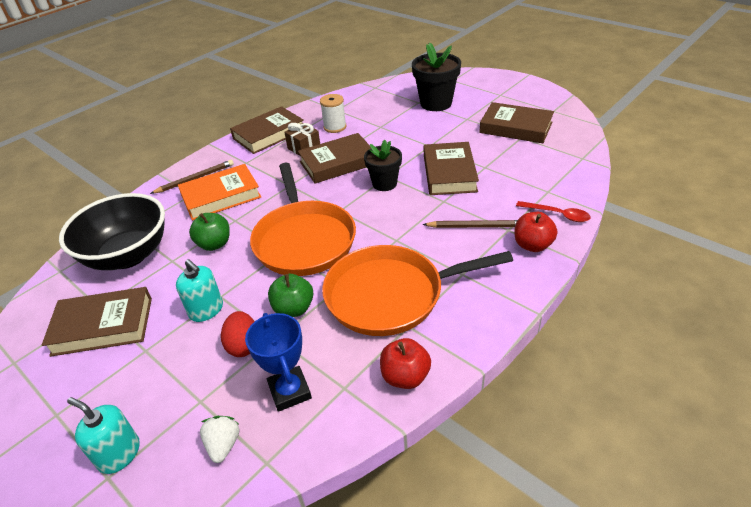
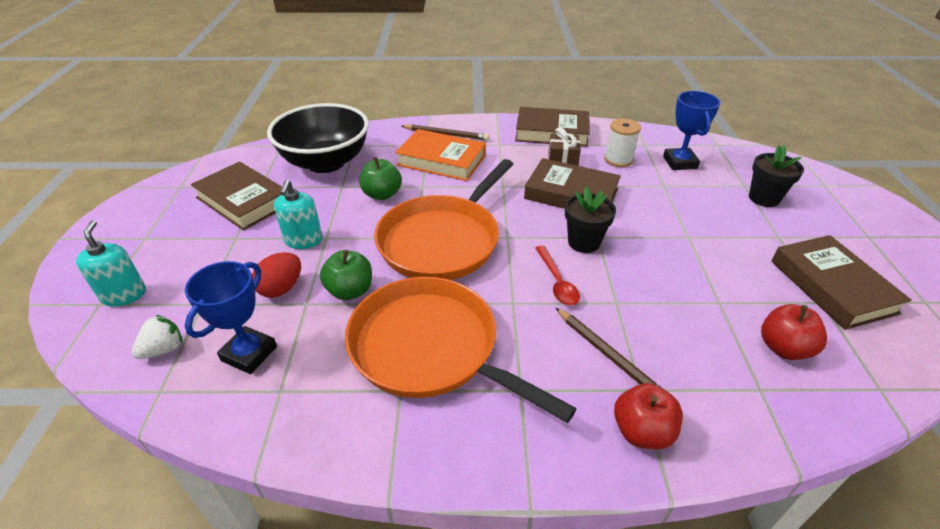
camera: 45 degrees right, 0 degrees up
red apple [380,338,431,389] -> red apple moved to [761,304,827,360]
black flower pot [412,42,461,111] -> black flower pot [749,146,804,207], size x0.65
brown book [424,142,479,195] -> none
red spoon [516,201,591,222] -> red spoon moved to [535,246,580,306]
none -> blue trophy [663,91,720,170]

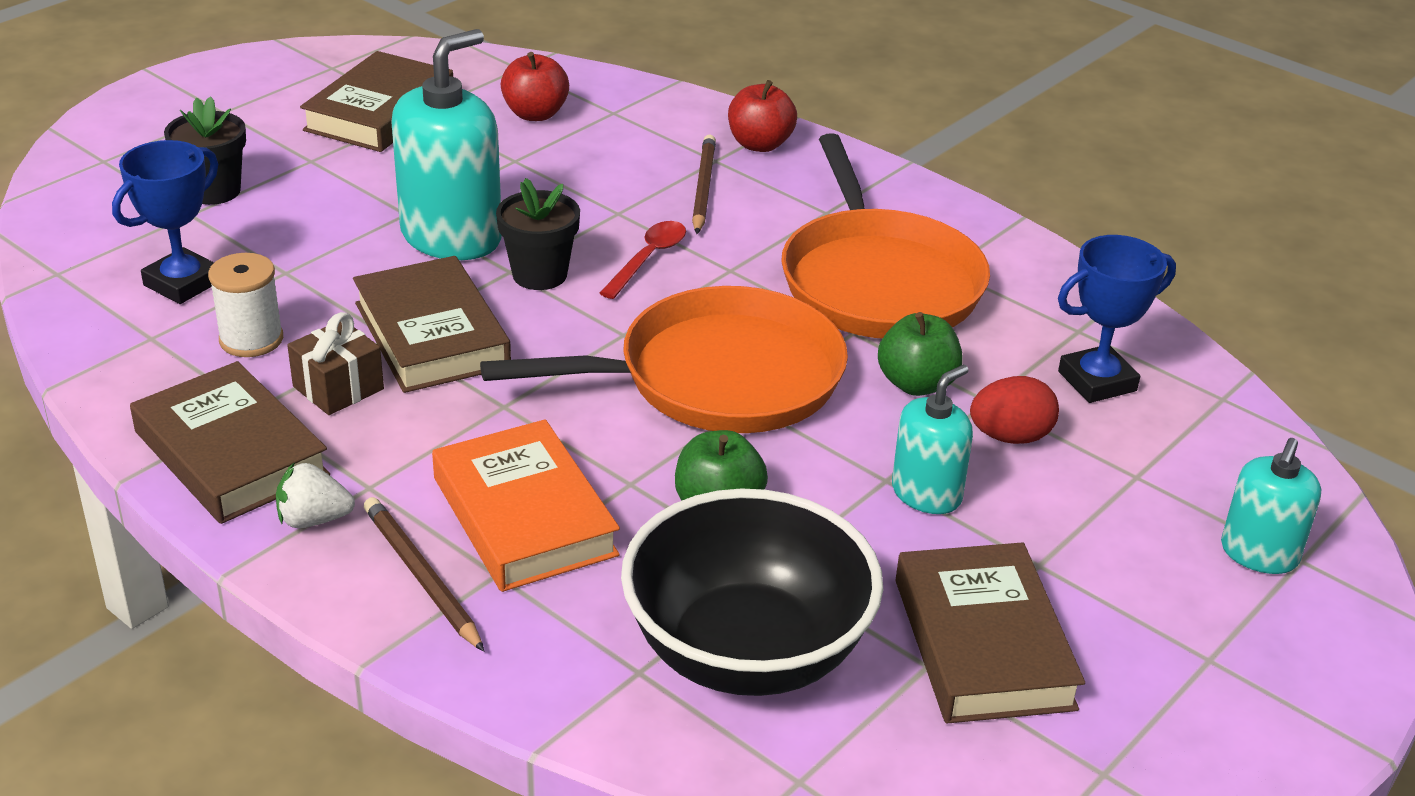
camera: 140 degrees left, 5 degrees down
white strawberry [132,315,182,359] -> white strawberry moved to [276,462,355,528]
none -> turquoise soap dispenser [391,29,502,260]

